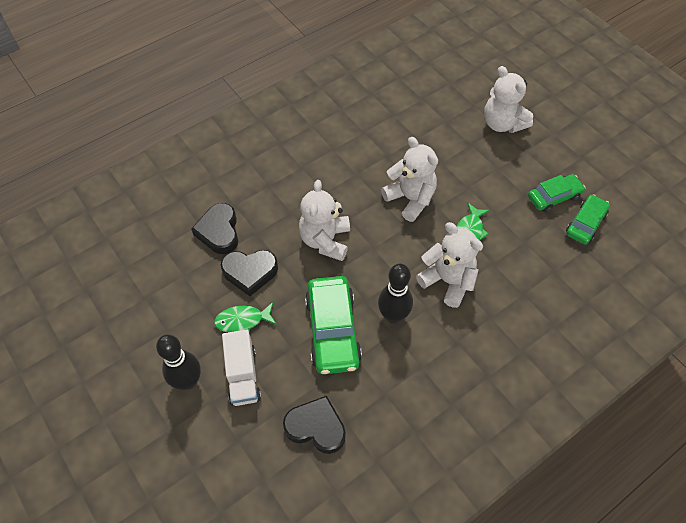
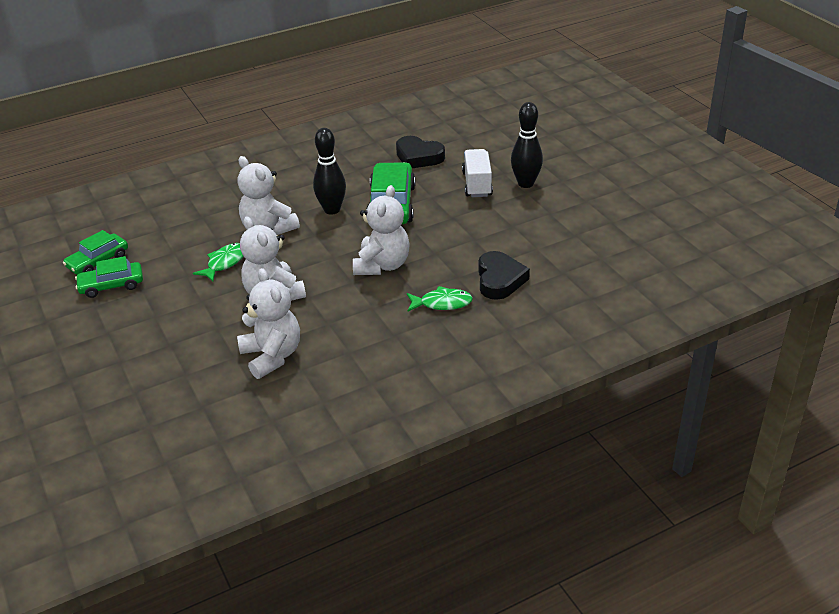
camera: 170 degrees left, 20 degrees down
green fish [214,302,277,332] -> green fish moved to [407,286,473,311]
black heart [221,250,278,296] -> none
white teddy bear [484,66,533,133] -> white teddy bear moved to [237,268,300,379]

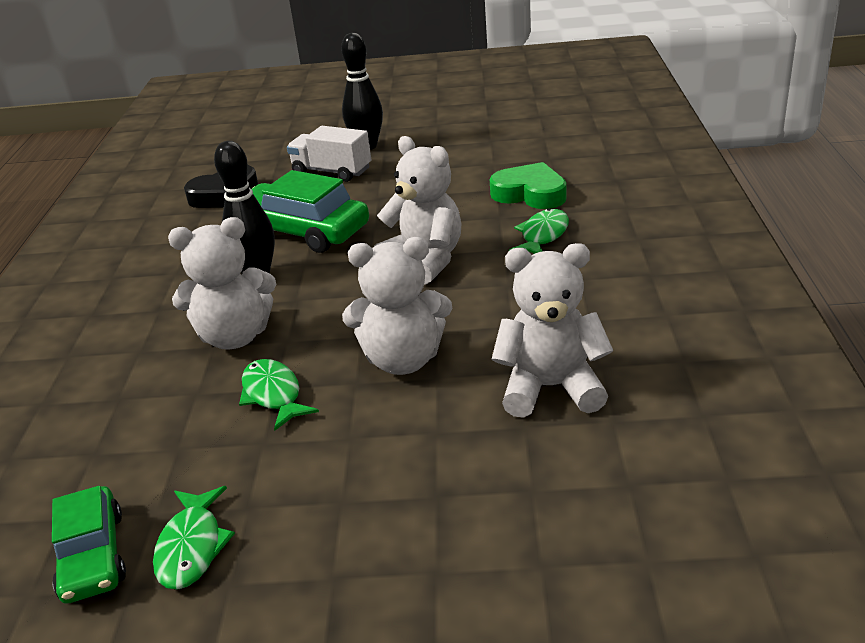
camera: 60 degrees left, 5 degrees down
green car [75,256,143,298] -> green fish [153,486,235,590]
black heart [478,251,530,300] -> green heart [490,162,567,209]

